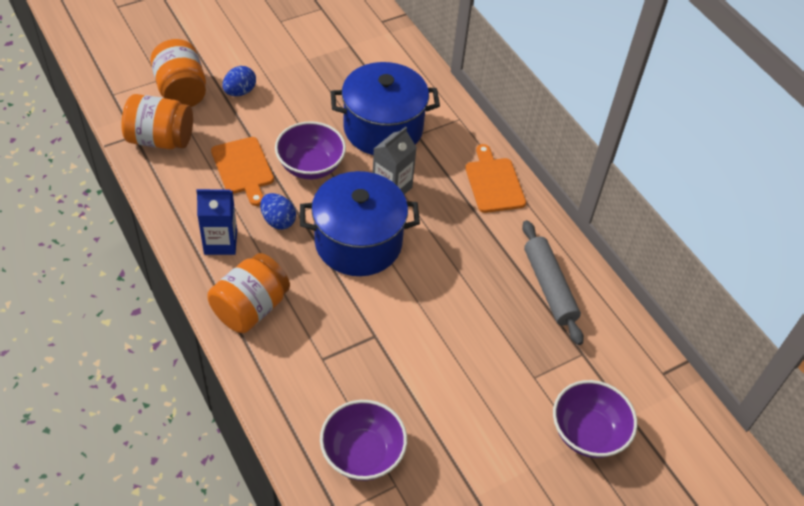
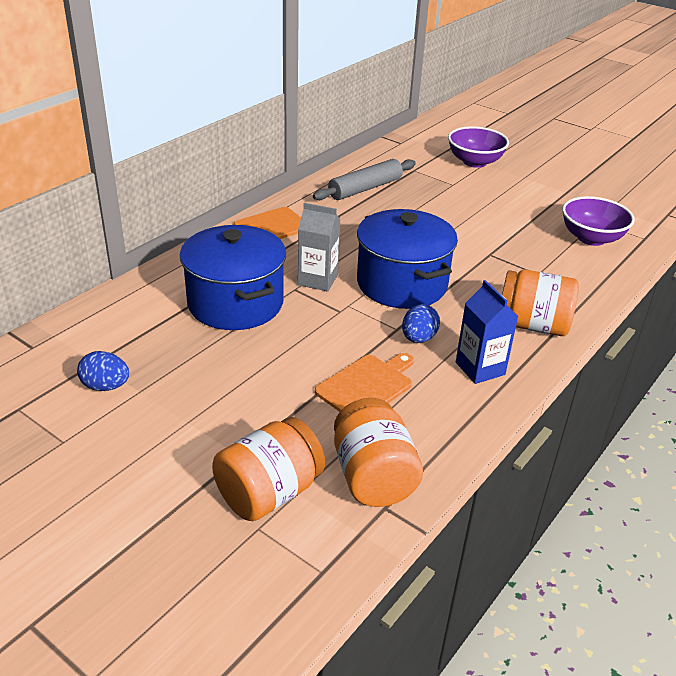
camera: 110 degrees left, 15 degrees down
blue egg [222,66,256,96] -> blue egg moved to [77,351,129,391]
purple bowl [275,121,346,180] -> none

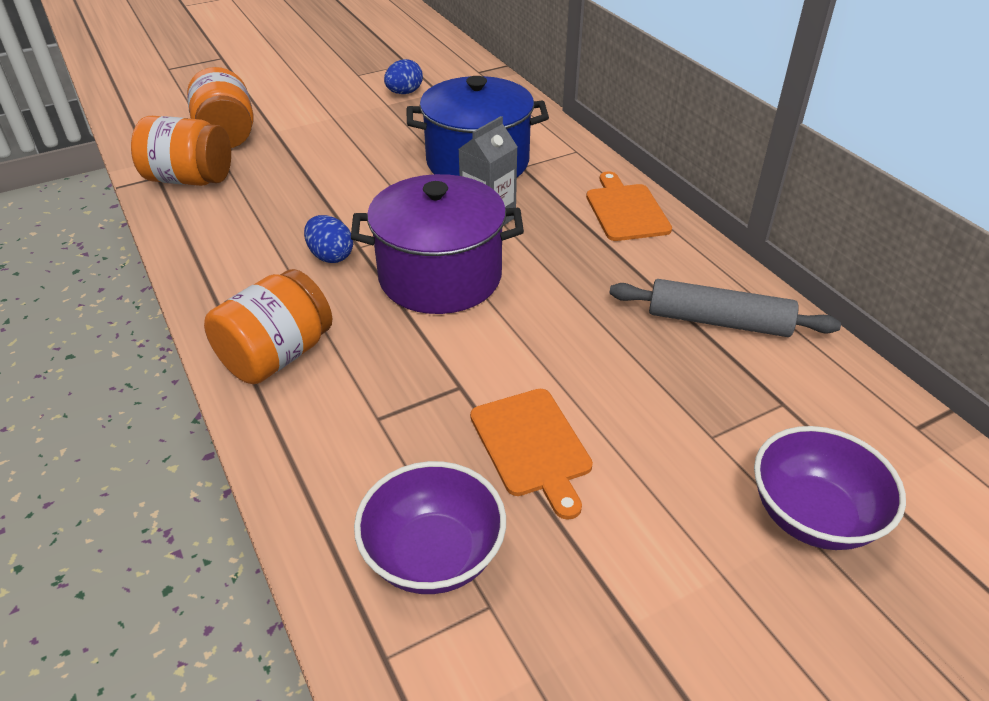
camera: 115 degrees right, 5 degrees up
grey rolling pin [313,159,416,200] -> grey rolling pin turned 60 degrees counterclockwise [609,279,841,337]
orange cutting board [315,353,414,412] -> orange cutting board moved to [470,389,593,520]
blue pot [357,209,458,309] -> purple pot [351,174,524,314]
blue carton [456,280,518,384] -> none

